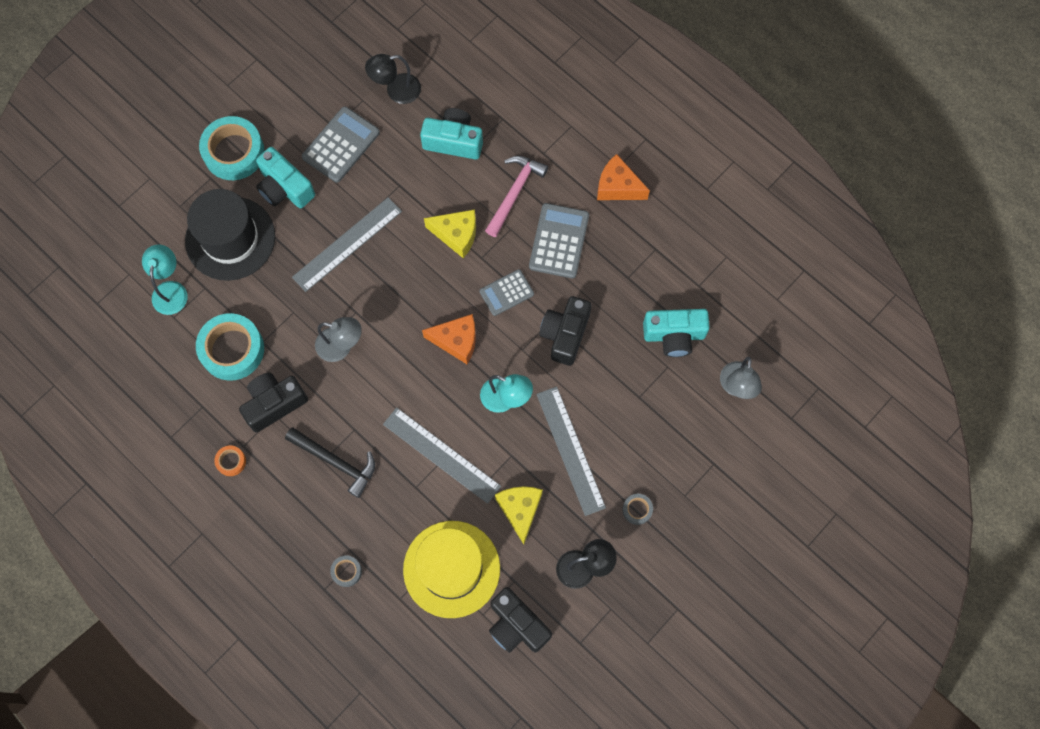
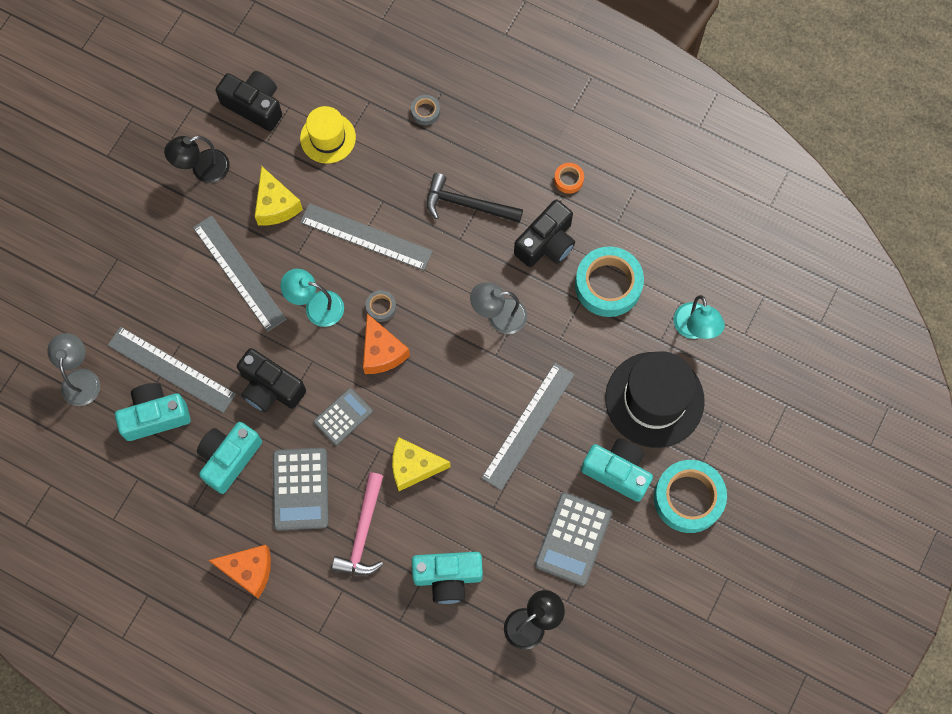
camera: 165 degrees right, 0 degrees up
yellow hat [403,521,500,618] -> yellow hat [300,106,356,164], size x0.59
orange cheese [422,314,476,364] -> orange cheese turned 105 degrees counterclockwise [363,314,410,374]
black camera [539,296,592,366] -> black camera turned 120 degrees clockwise [237,348,306,412]
grey tape [623,494,653,525] -> grey tape moved to [365,290,396,322]
none -> grey ruler [107,327,236,413]
none -> turquoise camera [197,422,262,494]

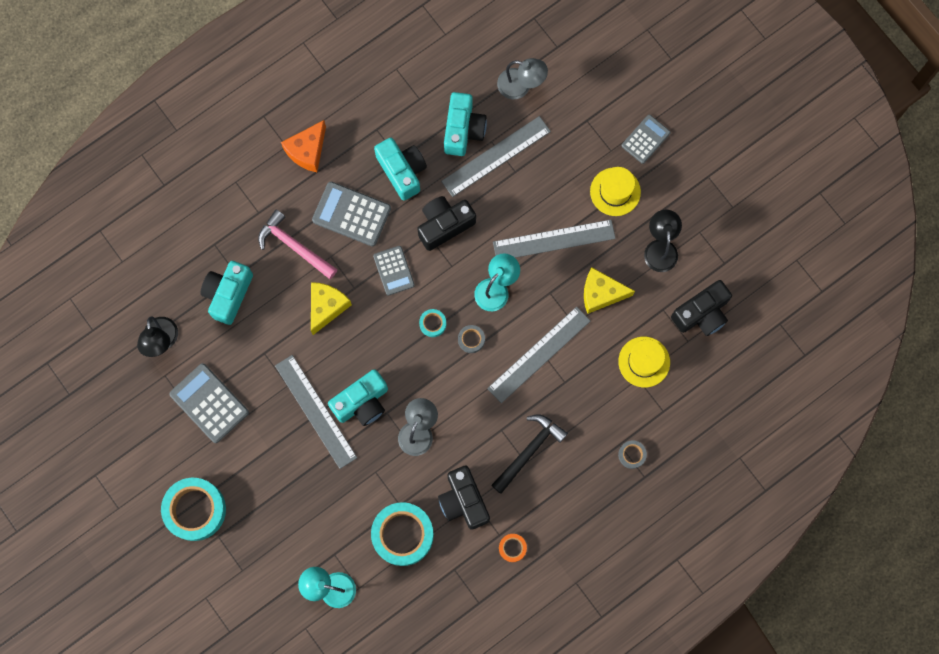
camera: 115 degrees right, 5 degrees up
orange cheese [363,314,410,374] -> turquoise tape [419,309,446,337]
turquoise camera [581,439,653,502] -> turquoise camera moved to [328,369,388,426]
black hat [605,351,705,448] -> none
none -> yellow hat [590,167,641,216]
none -> grey calculator [622,115,671,164]

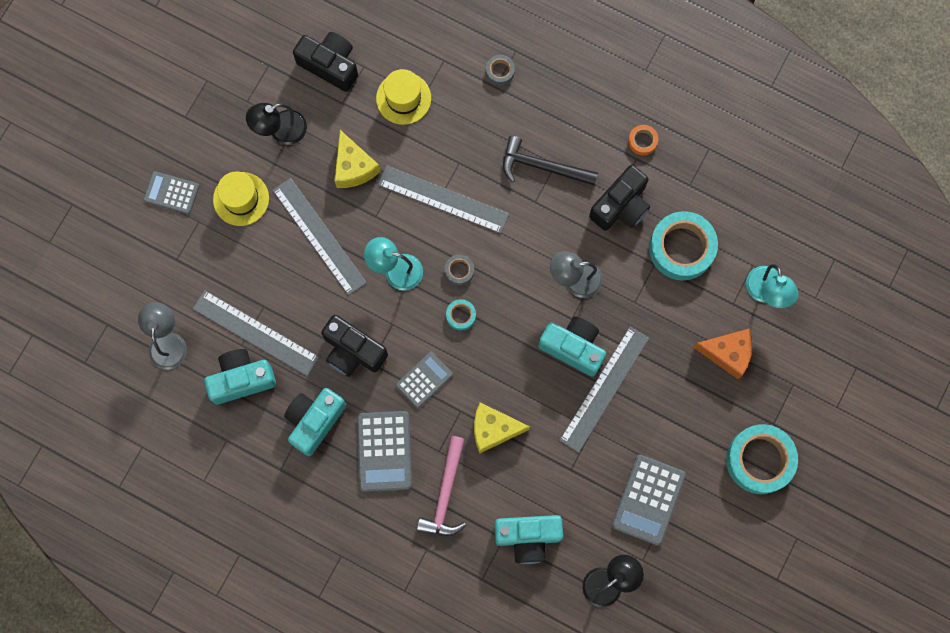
camera: 115 degrees left, 0 degrees up
orange cheese [281,120,326,172] -> orange cheese moved to [693,328,752,379]

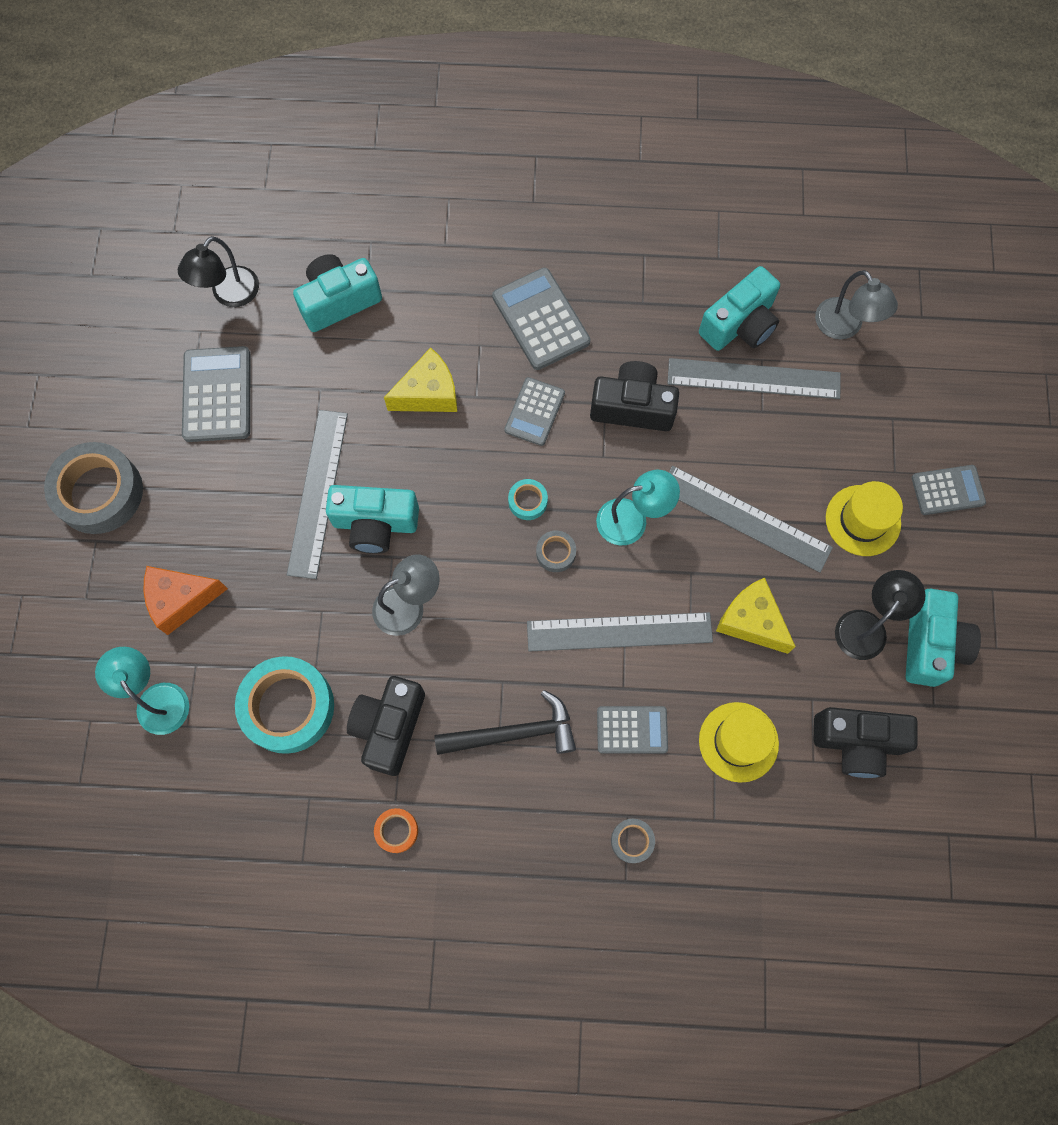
camera: 155 degrees right, 5 degrees down
turquoise camera [284,388,346,456] -> turquoise camera moved to [906,589,981,687]
pink hammer [417,436,466,536] -> none
turquoise tape [726,424,798,494] -> grey tape [44,442,143,534]
none -> grey calculator [597,706,668,754]

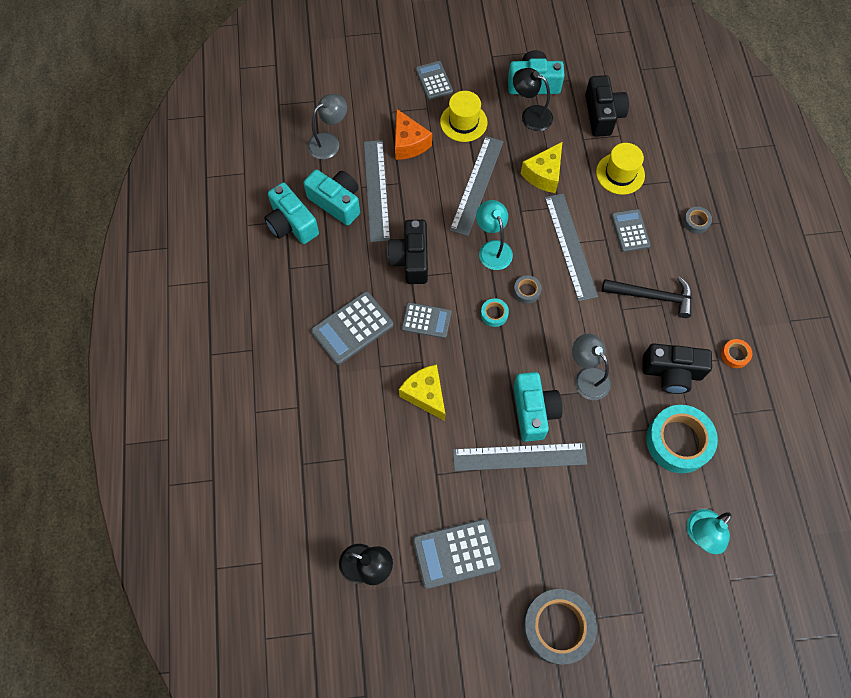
camera: 100 degrees left, 5 degrees down
orange cheese [143,566,228,635] -> orange cheese moved to [395,109,432,160]
turquoise camera [293,254,382,332] -> turquoise camera moved to [264,182,319,244]
black hammer [435,690,576,755] -> black hammer turned 120 degrees clockwise [602,277,692,318]

